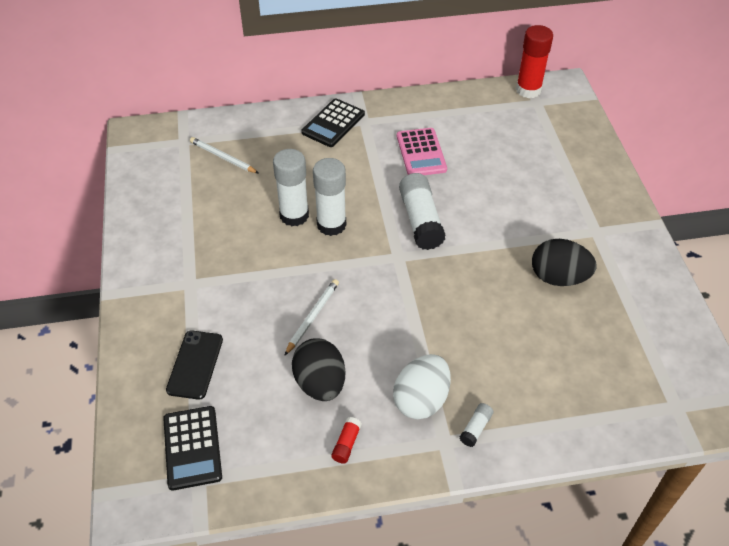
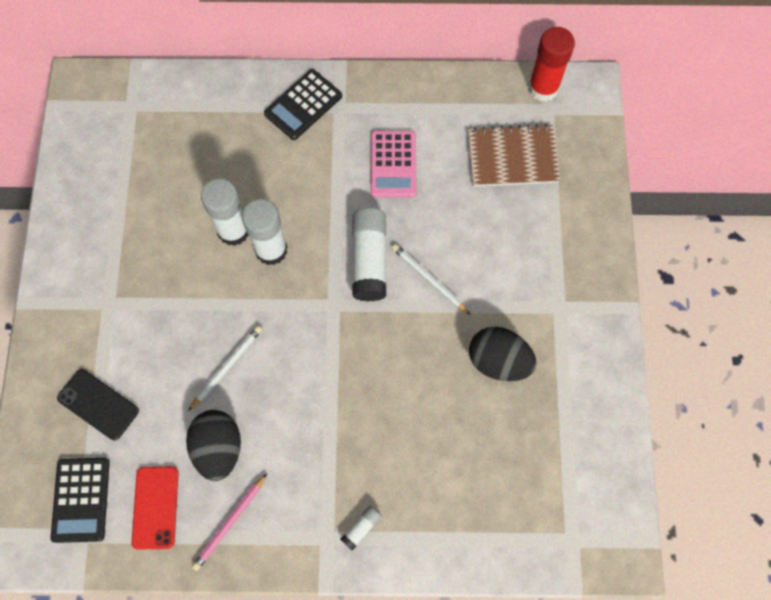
camera: 10 degrees right, 20 degrees up
black phone [166,331,223,400] -> black phone turned 75 degrees counterclockwise [57,369,139,440]
white pencil [190,137,259,174] -> white pencil moved to [392,244,471,315]
red glue stick [331,417,362,464] -> pink pencil [192,474,267,571]
white egg [393,354,451,419] -> none
none -> red phone [131,466,179,550]
none -> brown notebook [468,124,560,187]

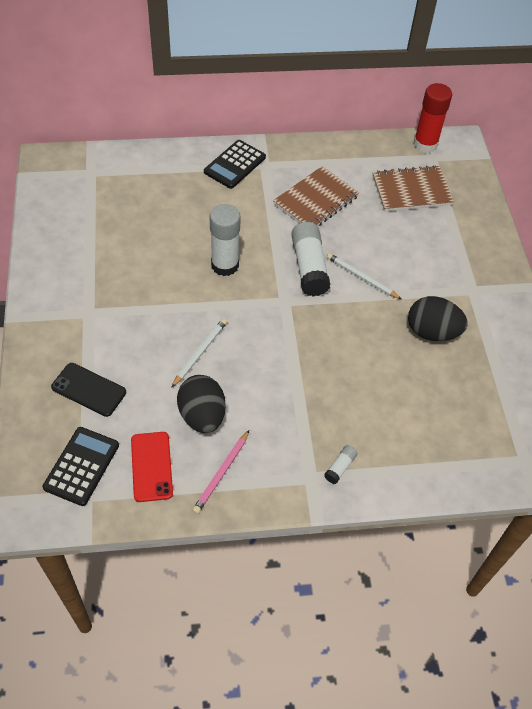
camera: 10 degrees left, 15 degrees down
black calculator [51,458,110,543] -> black calculator turned 150 degrees counterclockwise [42,427,119,506]
white glue stick [201,178,249,246] -> none
pink calculator [370,131,416,197] -> brown notebook [273,166,359,226]

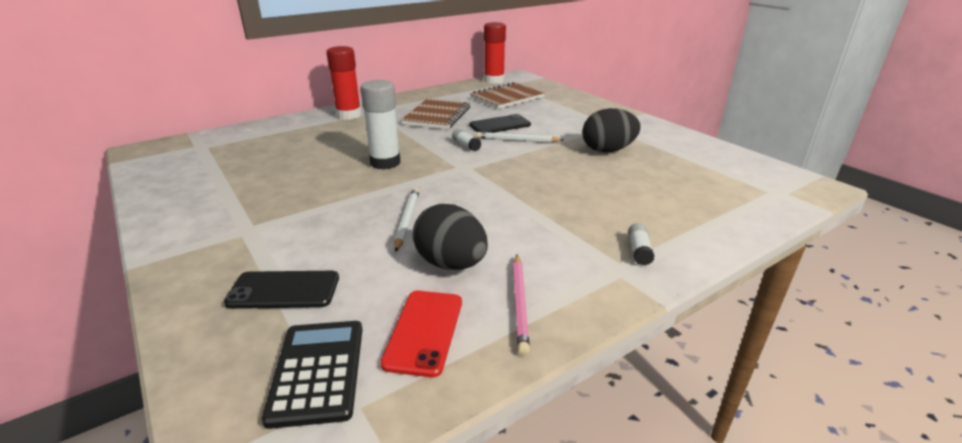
camera: 25 degrees left, 25 degrees down
red phone [131,432,173,502] -> red phone turned 45 degrees clockwise [380,291,462,377]
black calculator [204,140,266,189] -> red glue stick [326,46,362,120]
white glue stick [291,222,330,297] -> white glue stick [452,129,482,151], size x0.46
none -> black phone [469,114,531,133]

